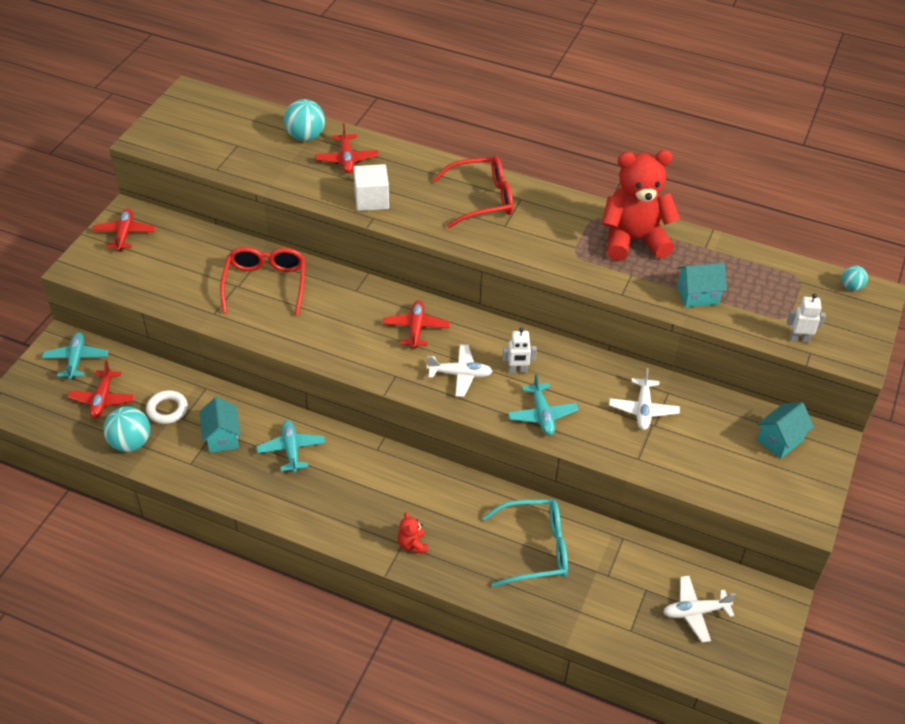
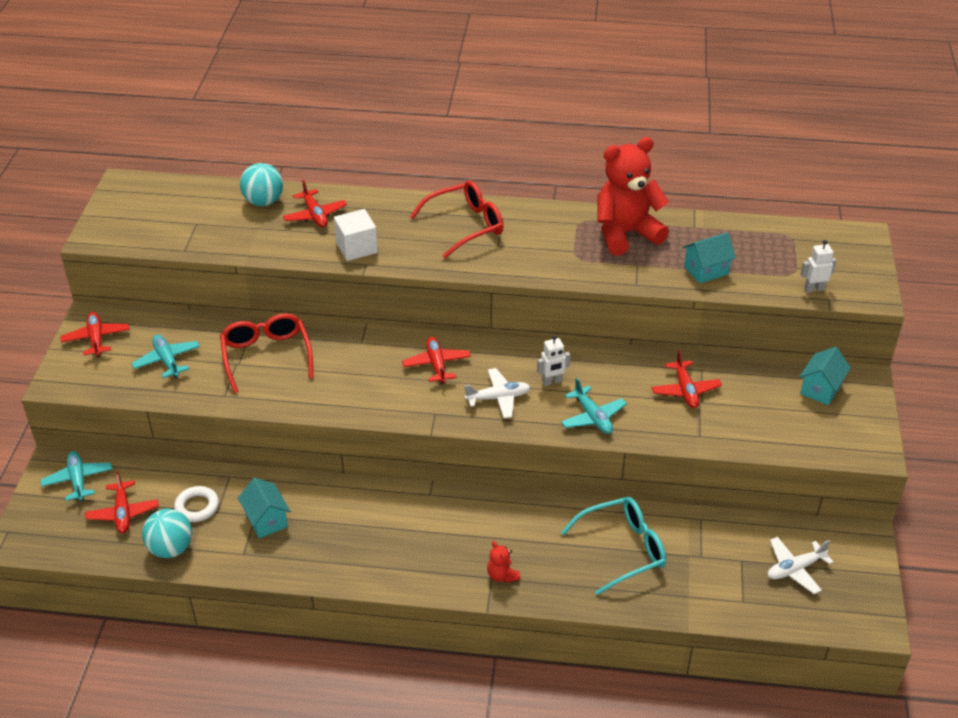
camera: 15 degrees left, 5 degrees down
turquoise plane [256,420,325,473] -> turquoise plane moved to [131,334,200,378]
white plane [609,368,680,430] -> red plane [651,350,722,408]
turquoise ball [841,265,868,291] -> none

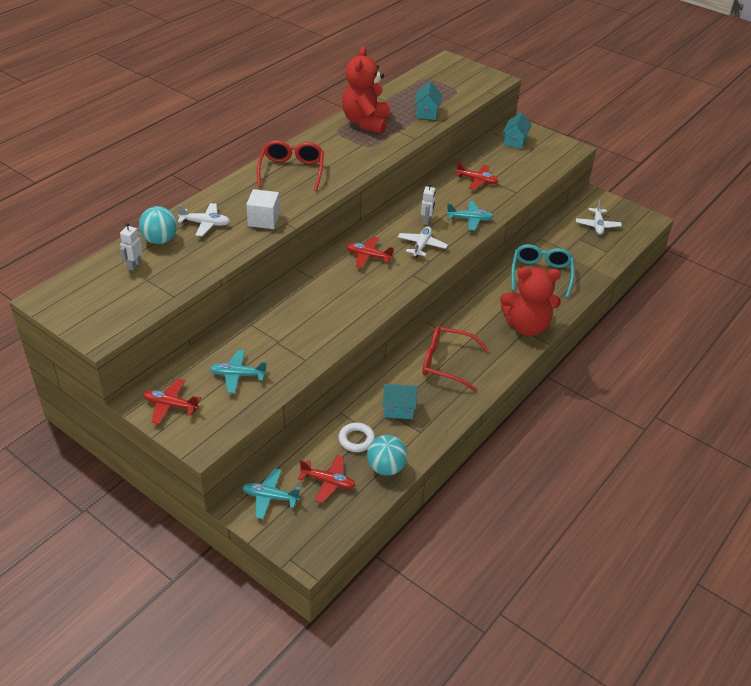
camera: 60 degrees left, 0 degrees up
red glasses [220,313,313,393] -> red glasses moved to [422,326,488,392]
red plane [283,180,347,228] -> white plane [177,203,230,236]
red teddy bear [487,541,520,583] -> red teddy bear [500,267,561,336], size x2.48
turquoise house [799,347,851,405] -> turquoise house turned 45 degrees clockwise [503,112,532,149]
white robot [801,240,837,293] -> white robot moved to [120,223,143,270]

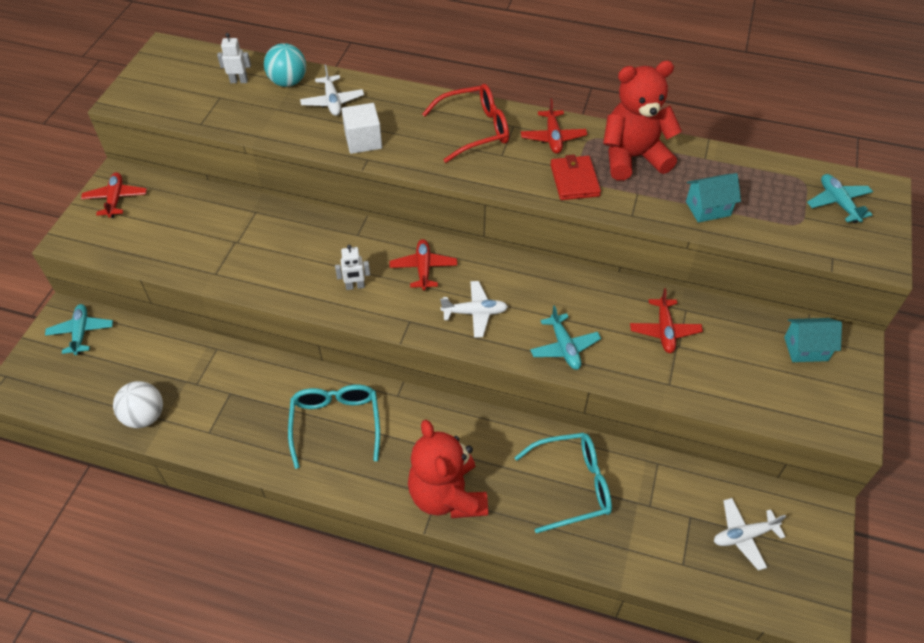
camera: 70 degrees right, 10 degrees up
turquoise plane [210,350,267,393] -> turquoise plane moved to [807,174,873,223]
red plane [298,455,356,503] -> red plane moved to [521,99,587,154]
white ring [339,423,375,452] -> none
turquoise ball [367,435,407,476] -> white ball [113,381,163,428]
turquoise house [383,384,417,419] -> none
white robot [421,183,436,225] -> white robot moved to [335,245,370,290]
red glasses [422,326,488,392] -> turquoise glasses [288,385,380,469]
none -> red wallet [550,155,601,200]

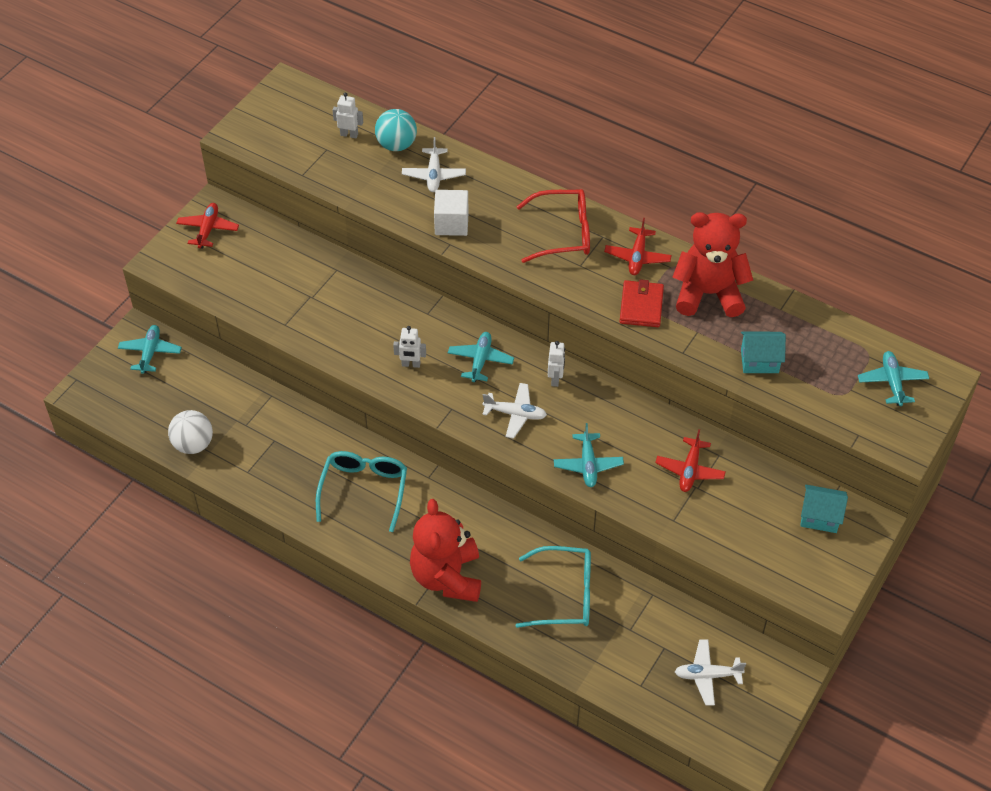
camera: 15 degrees right, 0 degrees up
red plane [390,239,457,290] -> turquoise plane [448,332,514,382]
none -> white robot [548,341,565,387]

